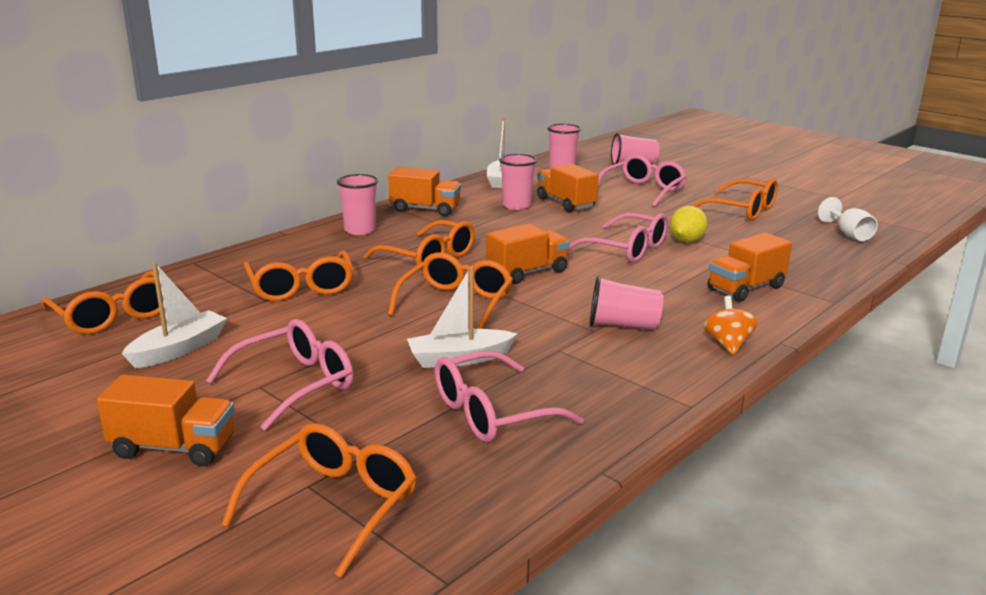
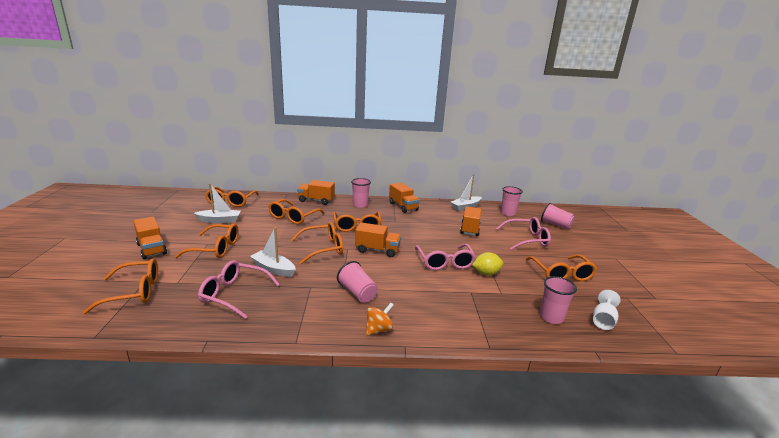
camera: 45 degrees right, 0 degrees up
pink glasses [206,319,354,431] -> orange glasses [175,224,239,258]
pink cup [499,154,537,210] -> pink cup moved to [540,276,577,324]
orange truck [708,232,792,302] -> orange truck moved to [297,180,335,205]

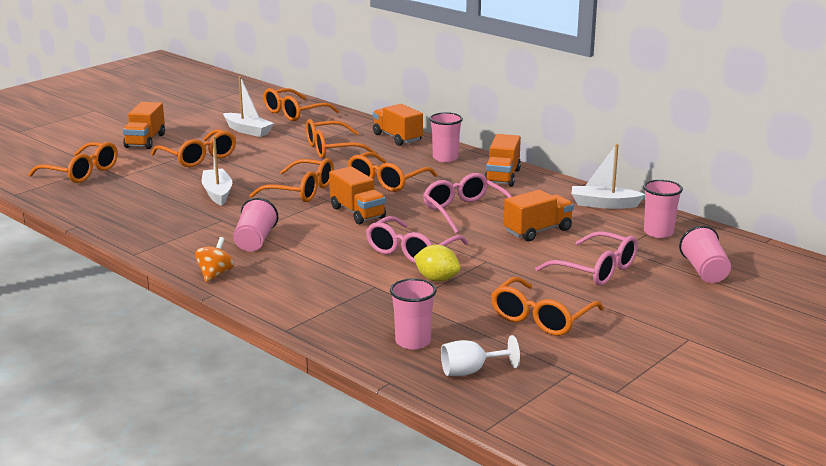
camera: 45 degrees right, 0 degrees up
pink glasses [198,260,280,319] -> pink glasses moved to [423,173,512,233]
orange spinning top [366,303,394,336] -> orange spinning top turned 75 degrees counterclockwise [195,237,234,282]

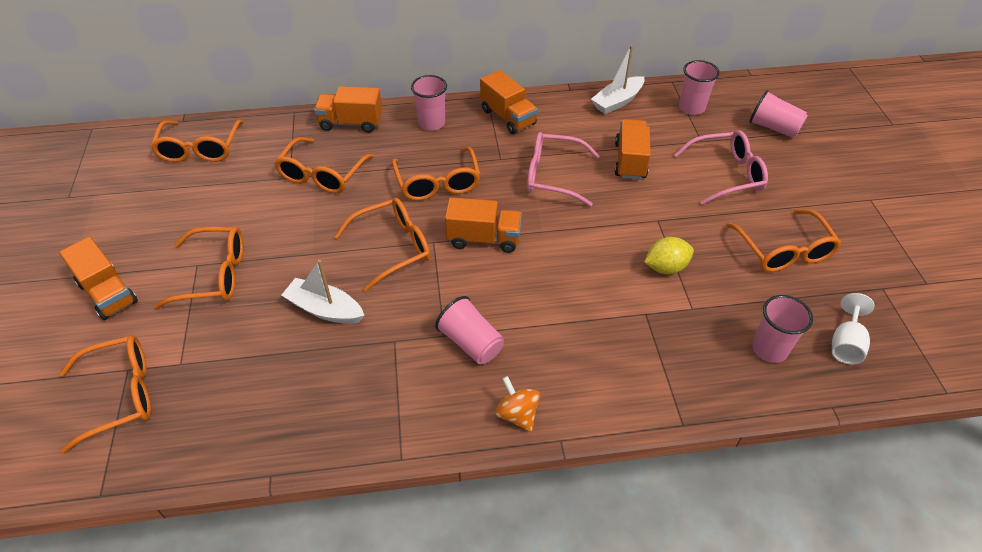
camera: 50 degrees left, 25 degrees up
white boat [223,76,274,137] -> none
pink glasses [366,216,468,264] -> none

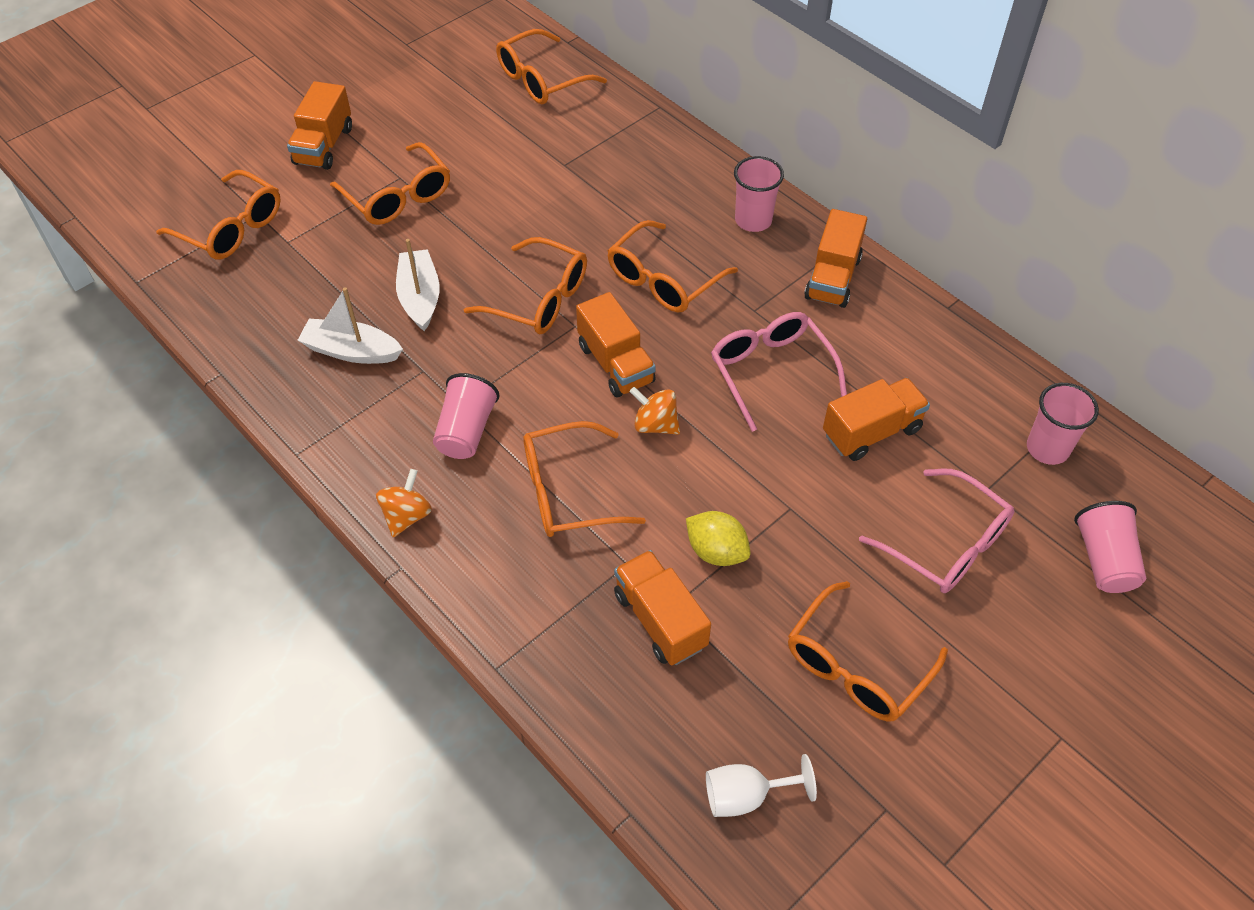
camera: 55 degrees right, 5 degrees up
orange glasses [275,137,374,193] -> orange glasses moved to [523,421,646,537]
orange truck [314,86,383,133] -> orange truck moved to [614,550,711,665]
white boat [591,45,644,114] -> white boat moved to [297,287,403,364]
pink cup [752,295,813,363] -> none
none -> orange spinning top [630,387,680,435]

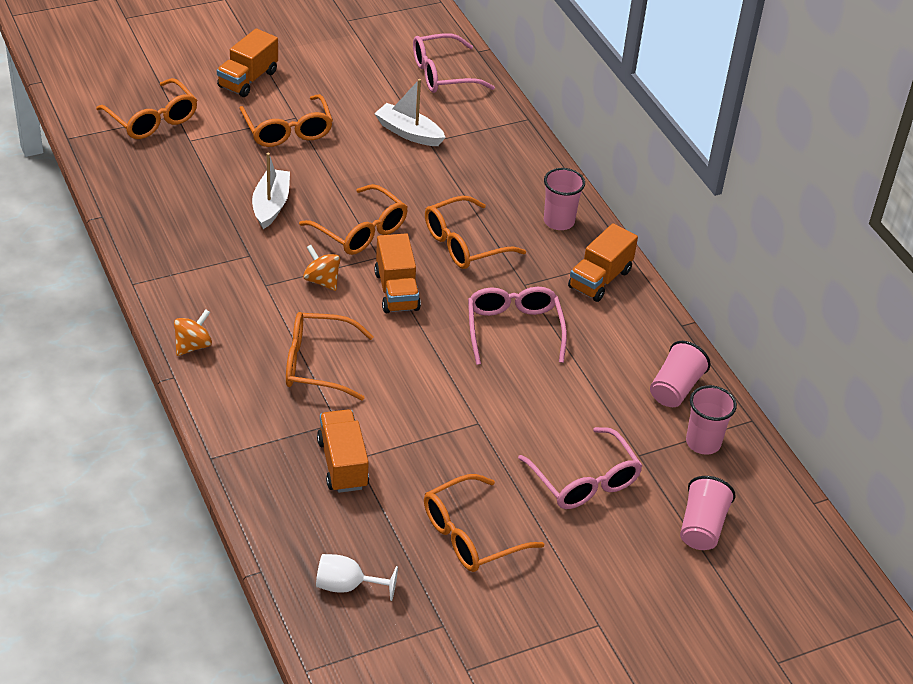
camera: 15 degrees right, 10 degrees down
white boat [297,287,403,364] -> white boat moved to [374,79,446,146]
pink cup [433,373,500,459] -> pink cup moved to [650,341,711,407]
orange glasses [496,29,607,104] -> pink glasses [413,33,495,93]
orange spinning top [630,387,680,435] -> orange spinning top moved to [303,245,340,291]
yellow lemon [686,511,751,566] -> none
orange truck [823,378,930,461] -> none

